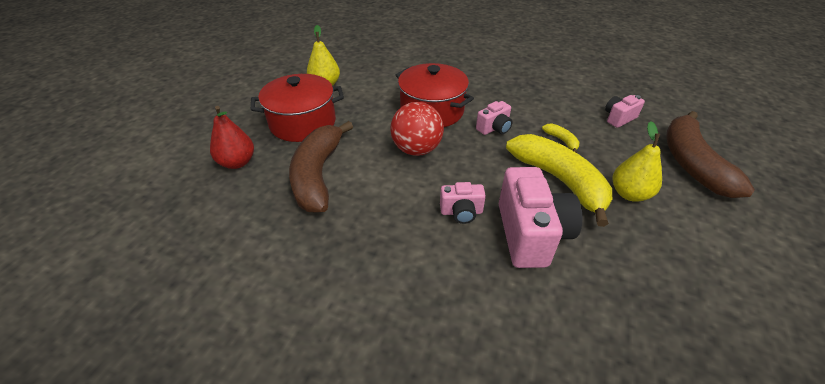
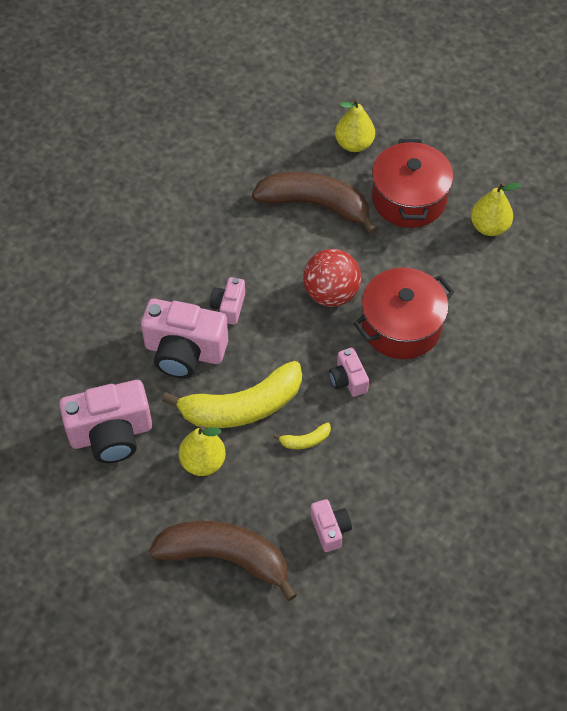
camera: 105 degrees right, 15 degrees up
red pear [210,106,254,169] -> yellow pear [335,99,375,152]
none -> pink camera [59,380,152,463]

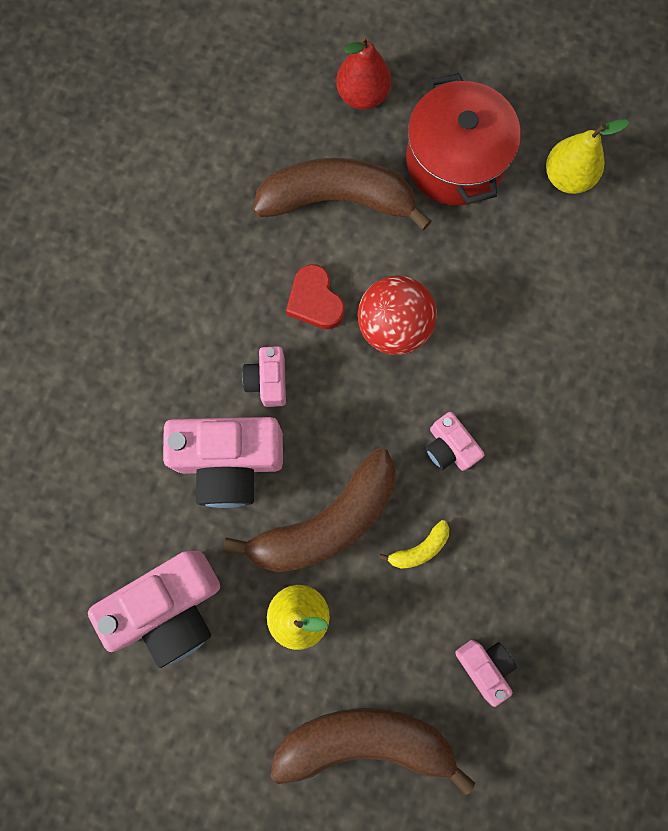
camera: 15 degrees left, 20 degrees up
yellow banana [162,361,302,428] -> brown banana [223,448,396,572]
yellow pear [335,99,375,152] -> red pear [336,36,391,110]
red pot [353,268,455,359] -> none
none -> red heart [286,264,345,329]

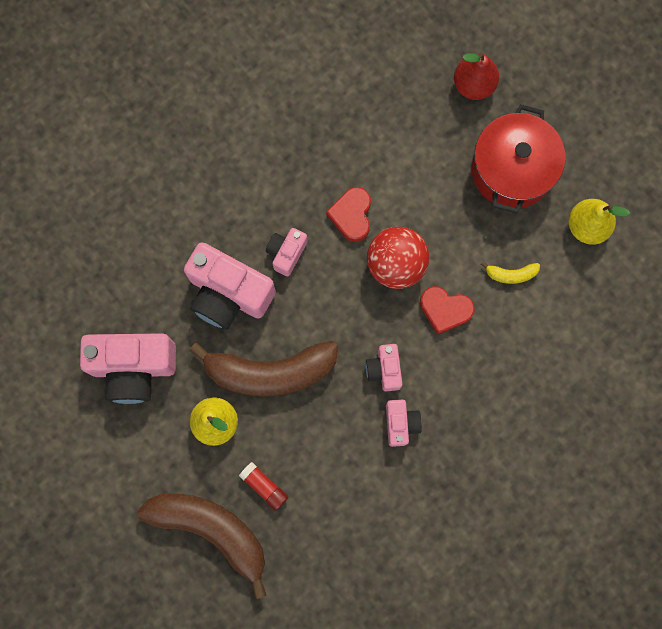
camera: 30 degrees right, 0 degrees up
brown banana [253,158,431,230] -> none
yellow banana [379,520,449,569] -> yellow banana moved to [481,261,540,284]
pink camera [455,640,517,707] -> pink camera moved to [386,399,422,447]
none -> red glue stick [239,462,288,511]
none -> red heart [420,286,475,335]

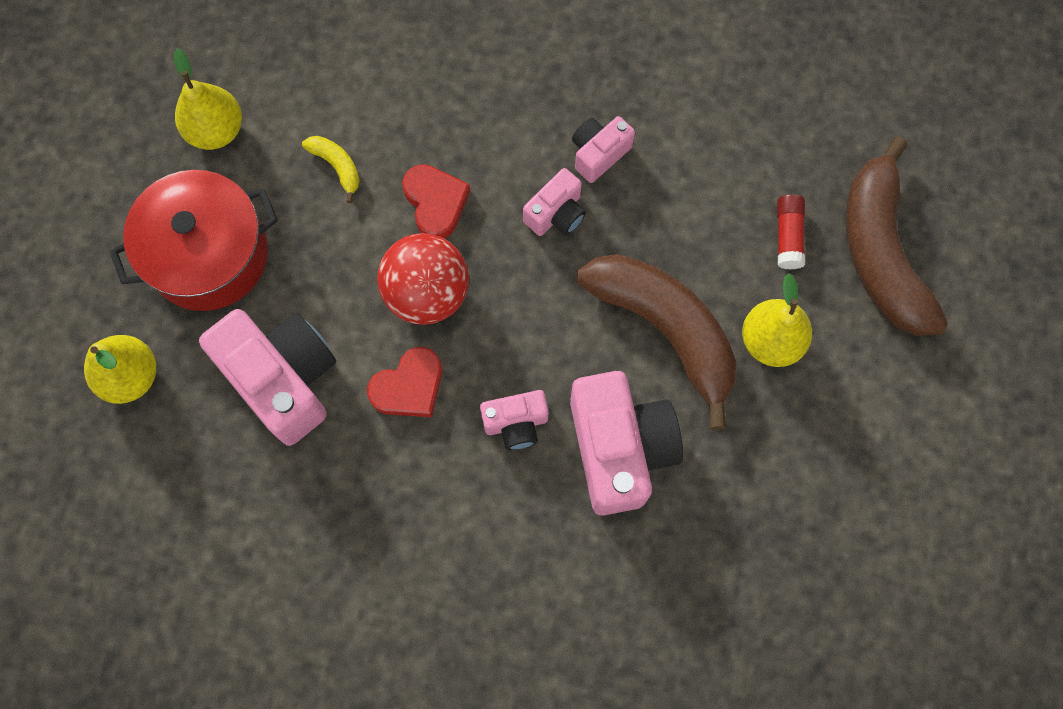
camera: 130 degrees left, 5 degrees down
pink camera [80,333,176,404] -> pink camera moved to [199,309,336,446]
red pear [454,53,499,100] -> yellow pear [84,335,156,404]

